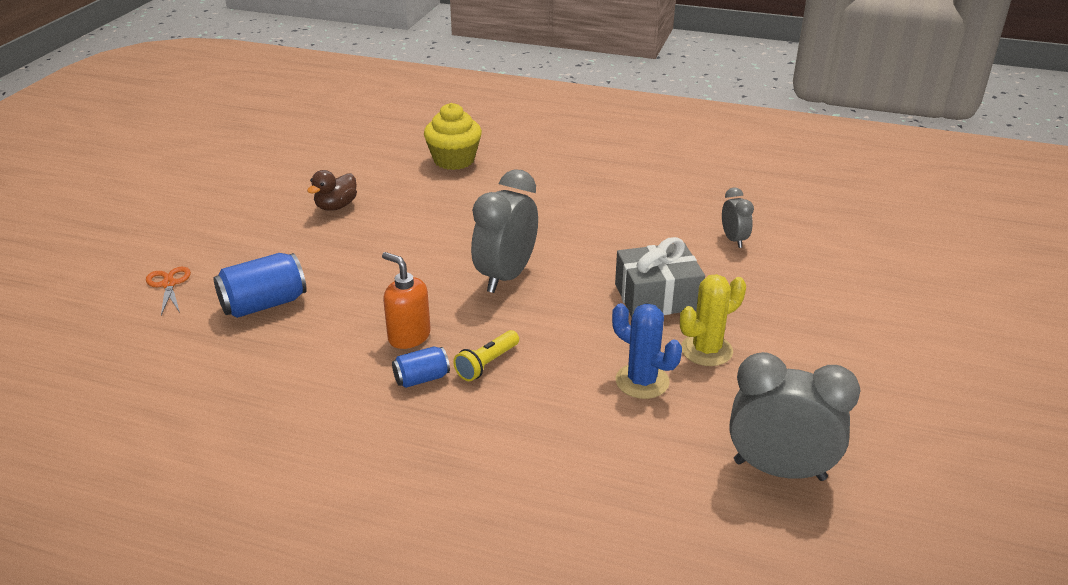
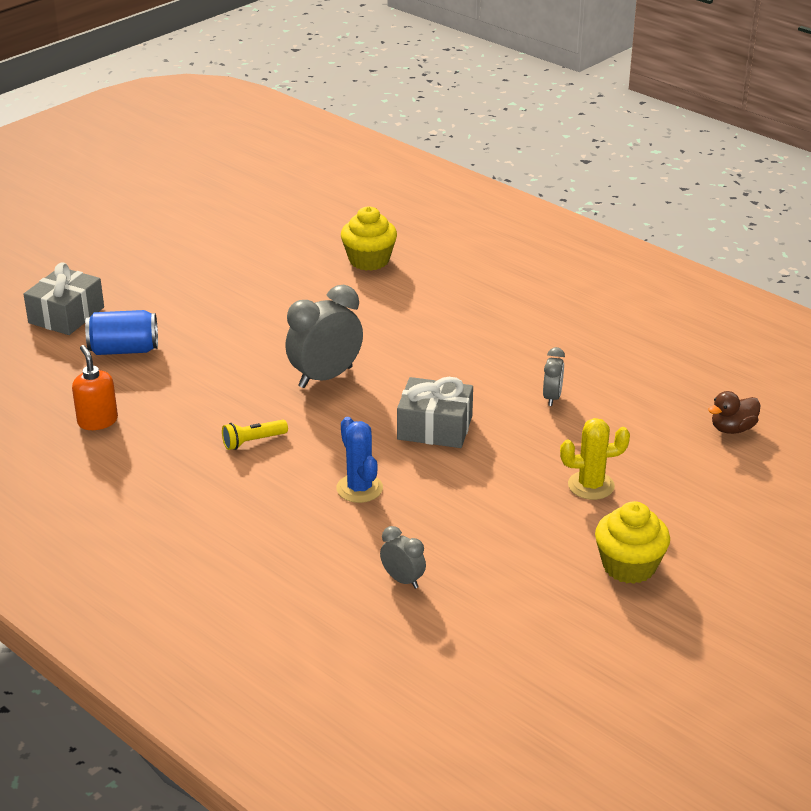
camera: 25 degrees right, 0 degrees up
orange scissors [146,267,191,315] -> grey gift [24,262,104,335]
brown duck [307,170,357,211] -> brown duck moved to [708,391,760,434]
orange soap dispenser [382,252,431,349] -> orange soap dispenser moved to [72,345,118,430]
blue can [392,346,450,388] -> none
yellow cactus [680,274,746,366] -> yellow cactus moved to [560,418,630,500]
grey clock [729,352,860,481] -> grey clock [380,526,426,589], size x0.52
none -> yellow cupcake [595,501,670,584]

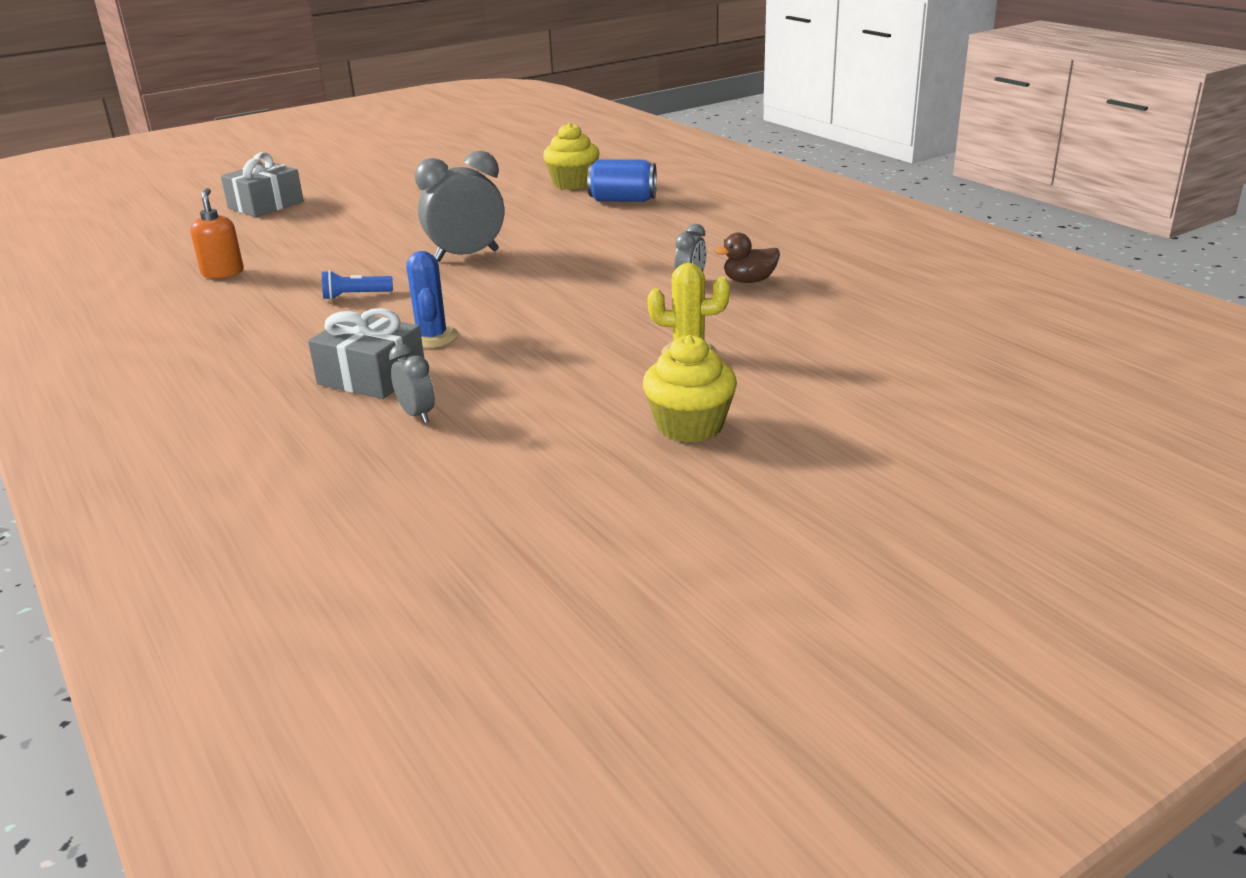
camera: 15 degrees right, 5 degrees down
blue can [85,310,158,355] -> blue can moved to [587,159,657,202]
yellow flashlight [222,420,288,450] -> blue flashlight [322,270,393,300]
grey gift [397,377,473,448] -> grey gift moved to [308,308,424,399]
brown duck [708,391,760,434] -> brown duck moved to [715,232,780,283]

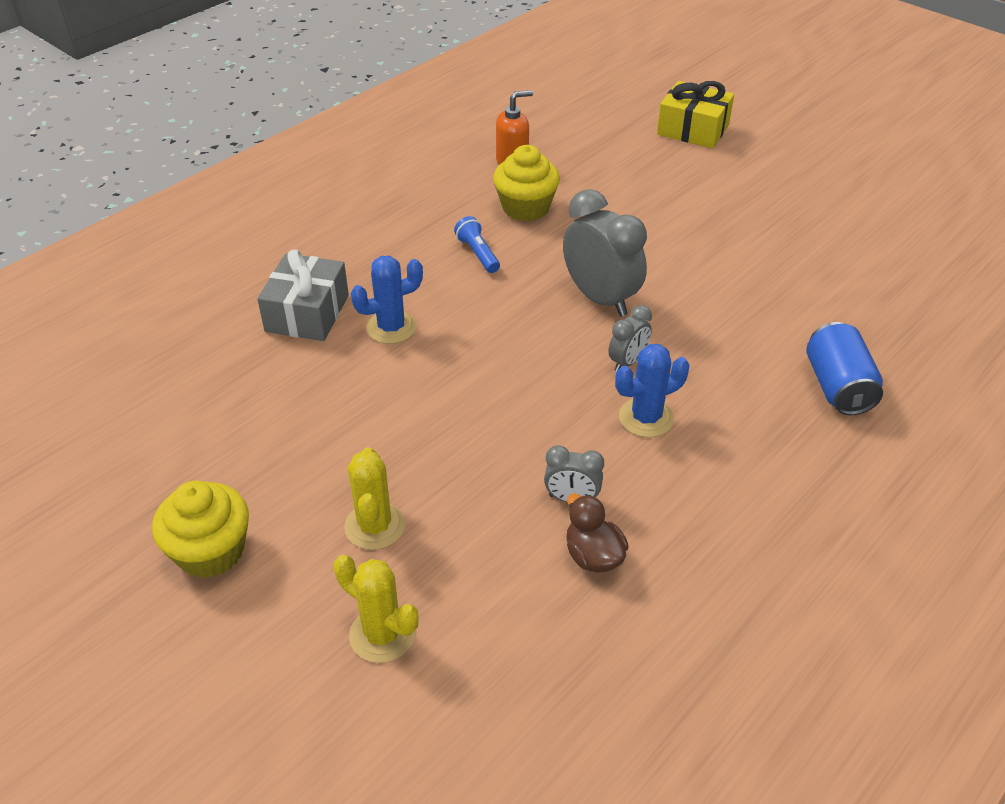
camera: 75 degrees right, 15 degrees up
grey gift [221,152,304,217] -> yellow gift [657,81,734,148]
grey clock [389,344,435,423] -> grey clock moved to [608,305,652,371]
yellow cupcake [543,123,599,190] -> yellow cupcake moved to [493,145,560,221]
none -> yellow cactus [334,555,418,663]
none -> blue cactus [615,344,689,437]

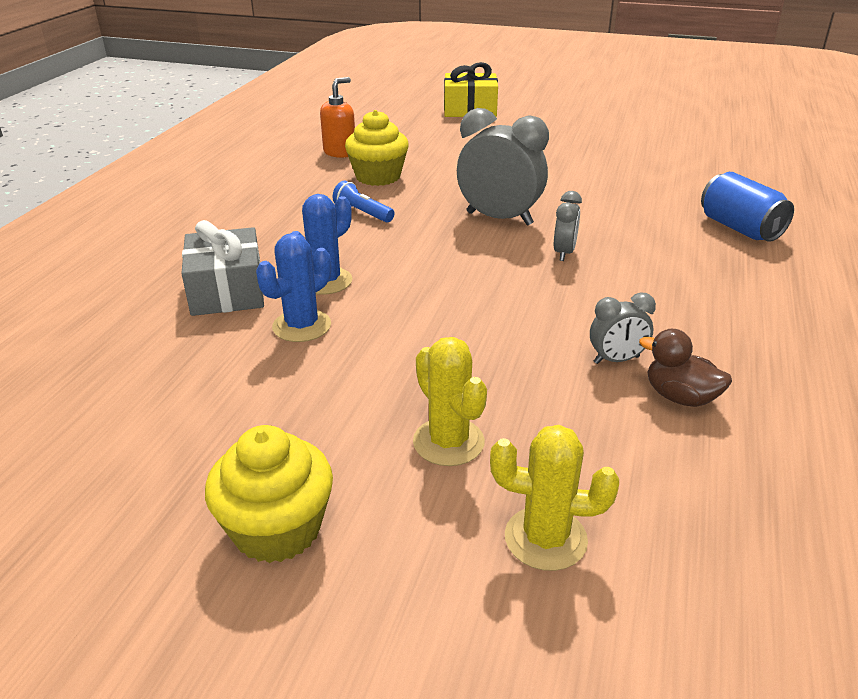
camera: 25 degrees left, 10 degrees down
blue cactus [615,344,689,437] -> blue cactus moved to [256,233,331,342]

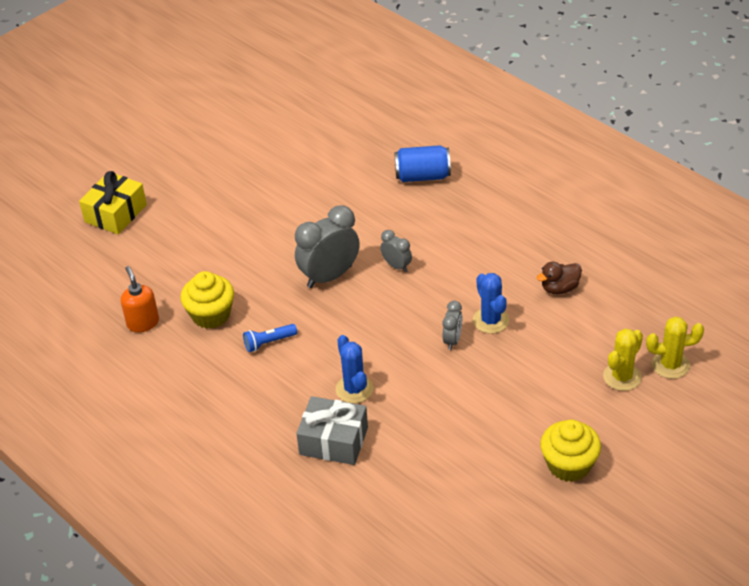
camera: 60 degrees left, 10 degrees up
blue cactus [256,233,331,342] -> blue cactus moved to [473,273,509,334]
yellow cactus [413,337,487,466] -> yellow cactus moved to [646,316,704,379]
grey clock [590,293,656,364] -> grey clock moved to [443,301,463,350]

